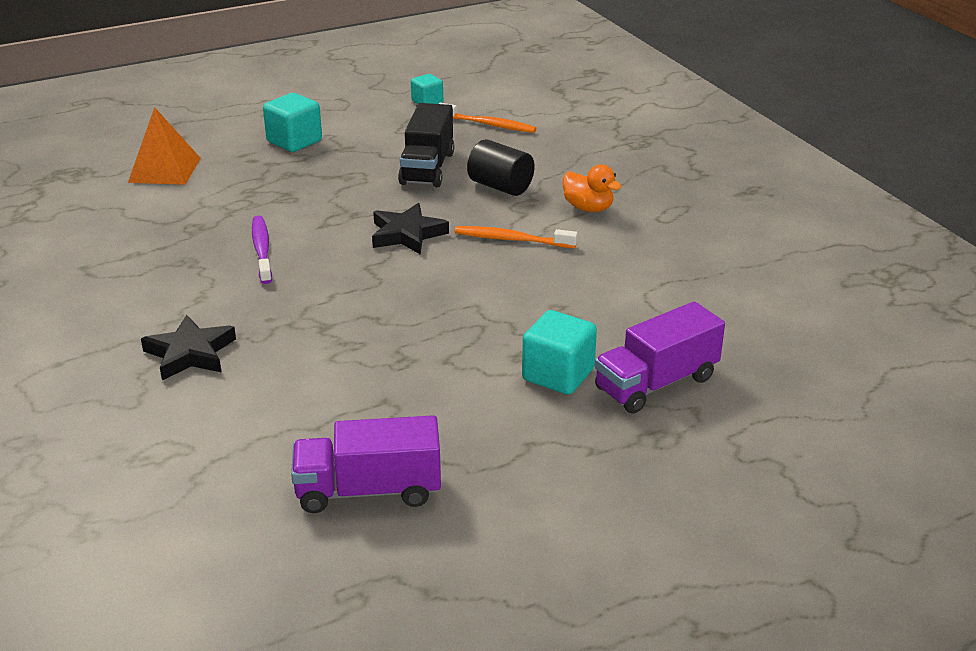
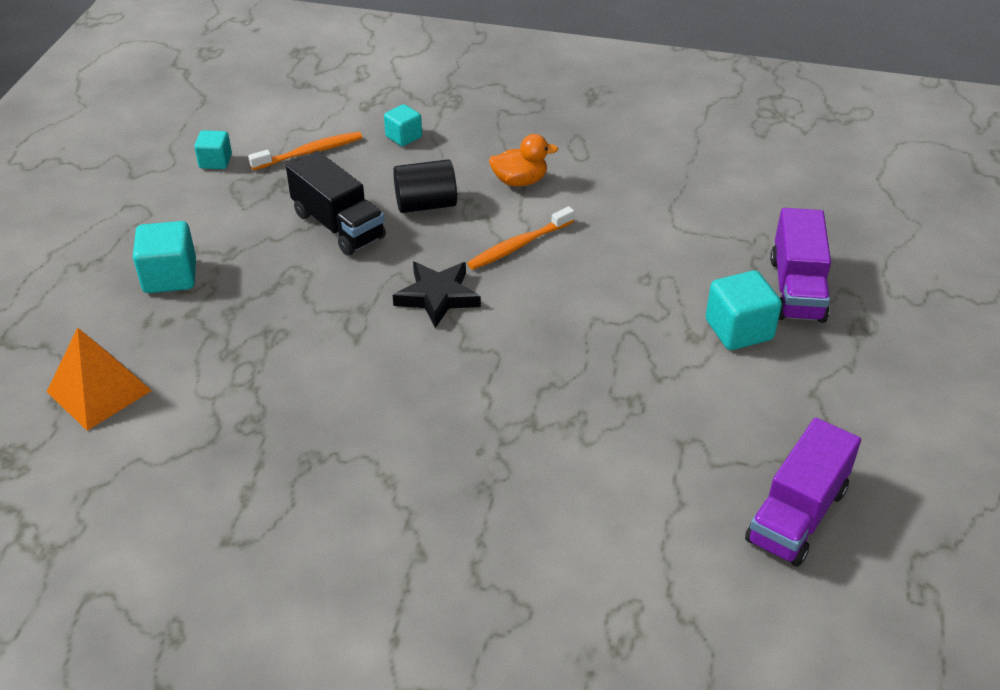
camera: 50 degrees left, 10 degrees up
black star [141,315,236,380] -> none
purple toothbrush [252,215,272,284] -> none
none -> turquoise cube [384,104,422,146]

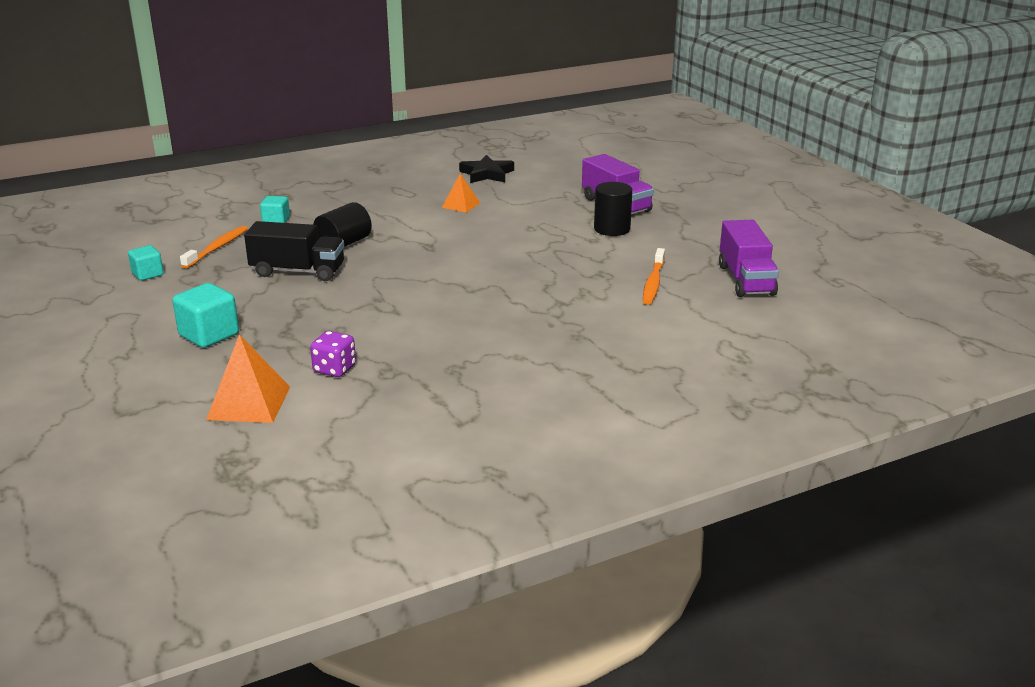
camera: 40 degrees left, 15 degrees down
black star [393,262,481,328] -> black star moved to [459,155,514,183]
orange toothbrush [467,207,575,270] -> orange toothbrush moved to [643,248,665,305]
orange duck [489,134,558,186] -> none
turquoise cube [706,270,782,350] -> black cylinder [594,182,633,236]
none -> purple dice [310,331,356,377]
none -> orange pyramid [442,174,480,213]

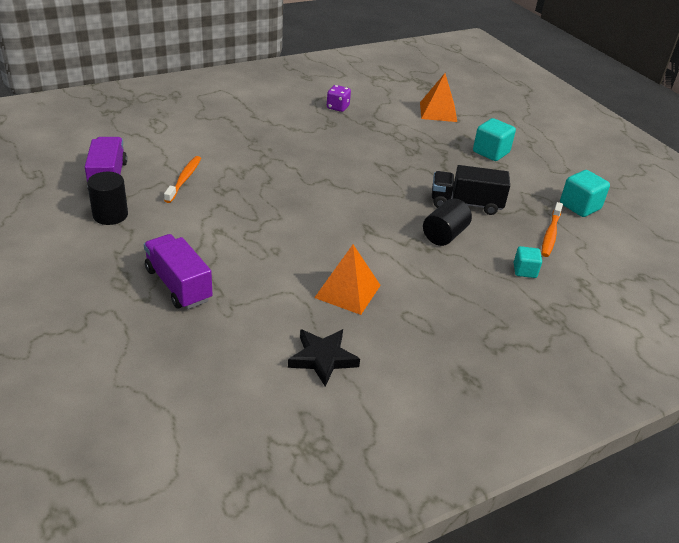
camera: 175 degrees right, 10 degrees up
turquoise cube [128,245,164,281] -> turquoise cube [560,170,610,217], size x1.61
purple dice [310,331,356,377] -> purple dice moved to [327,85,351,112]
orange pyramid [442,174,480,213] -> orange pyramid [314,245,381,315], size x1.65
black cylinder [594,182,633,236] -> black cylinder moved to [87,172,128,225]

